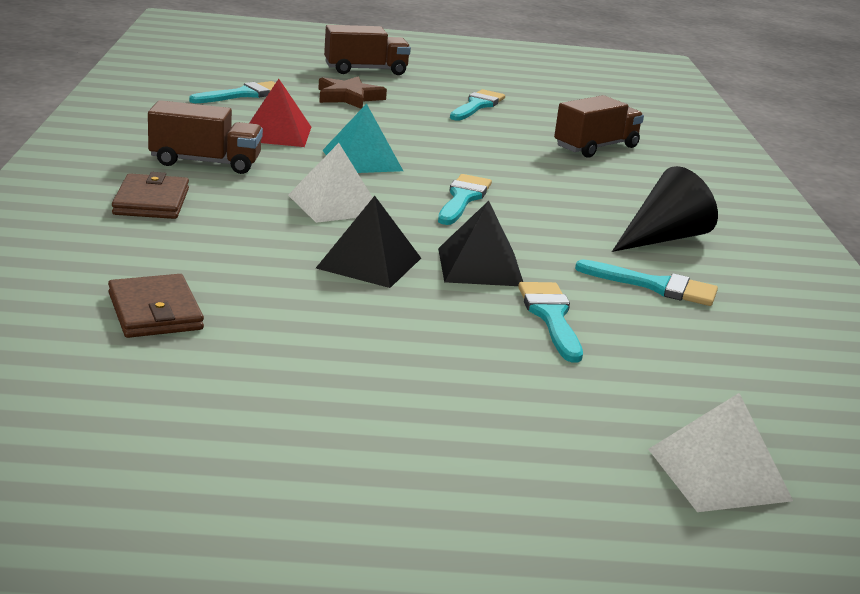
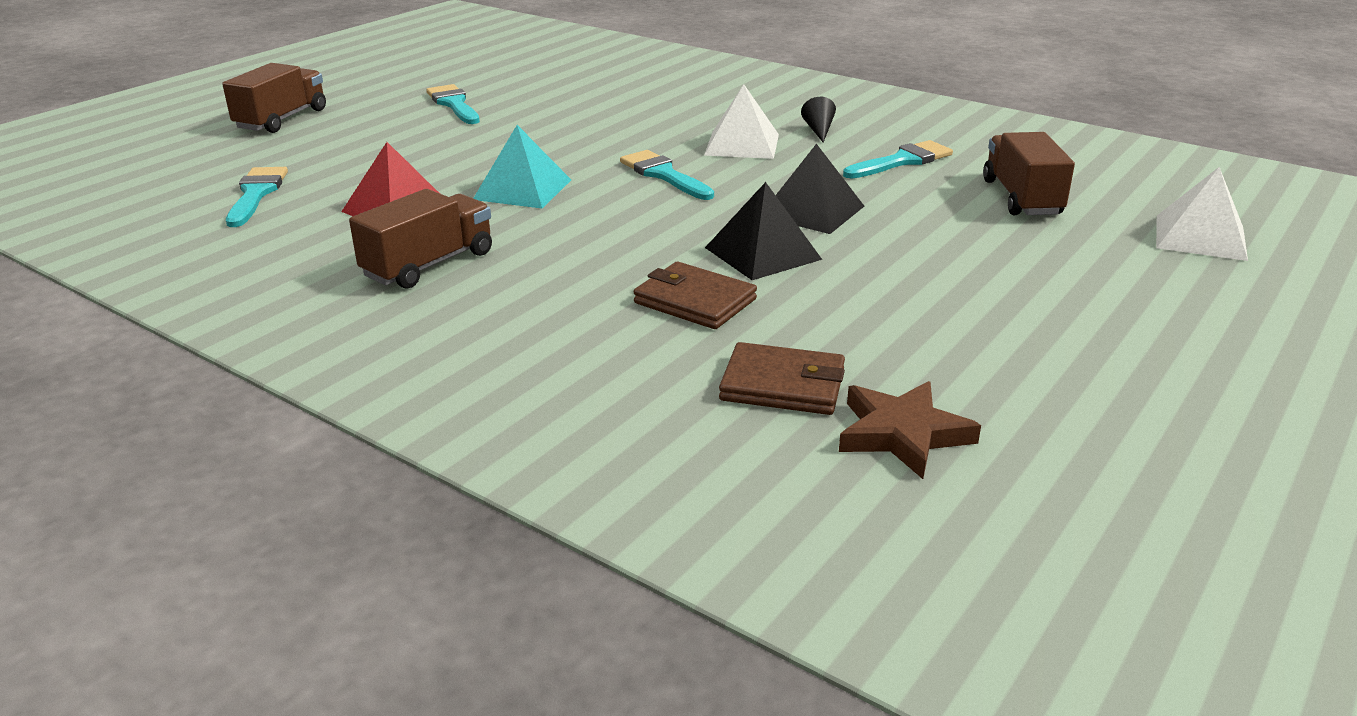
camera: 50 degrees left, 5 degrees up
brown wallet [112,172,189,219] -> brown wallet moved to [634,262,757,329]
white pyramid [288,143,373,223] -> white pyramid moved to [704,84,779,159]
brown star [318,76,387,109] -> brown star moved to [839,381,981,479]
turquoise brush [518,282,583,362] -> none
brown truck [554,95,644,158] -> brown truck moved to [983,132,1075,215]
black cone [612,166,718,252] -> black cone [801,97,836,142], size x0.50

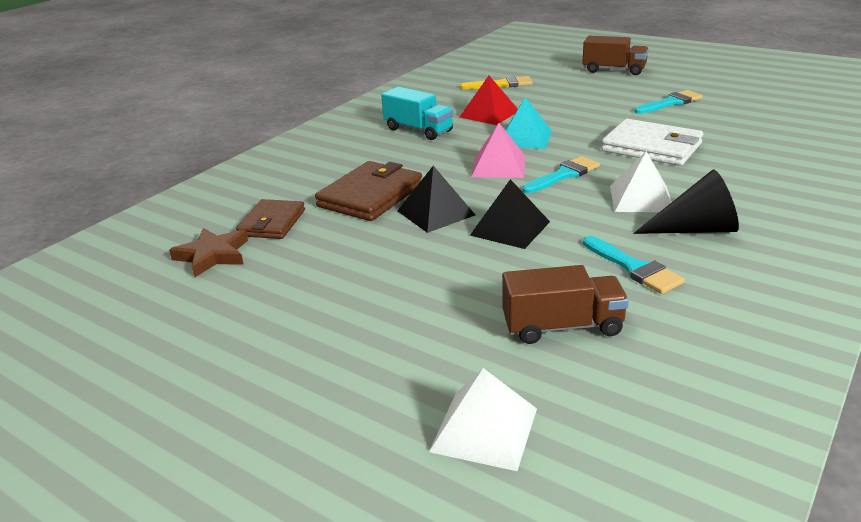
camera: 90 degrees right, 0 degrees up
turquoise brush [226,167,288,227] -> yellow brush [460,76,533,89]
brown truck [349,189,492,289] -> turquoise truck [381,87,454,140]
brown wallet [634,262,757,329] -> brown wallet [315,161,422,221], size x1.51
black cone [801,97,836,142] -> black cone [633,170,739,234], size x2.01
none -> pink pyramid [471,123,526,178]
none -> white wallet [601,119,703,166]

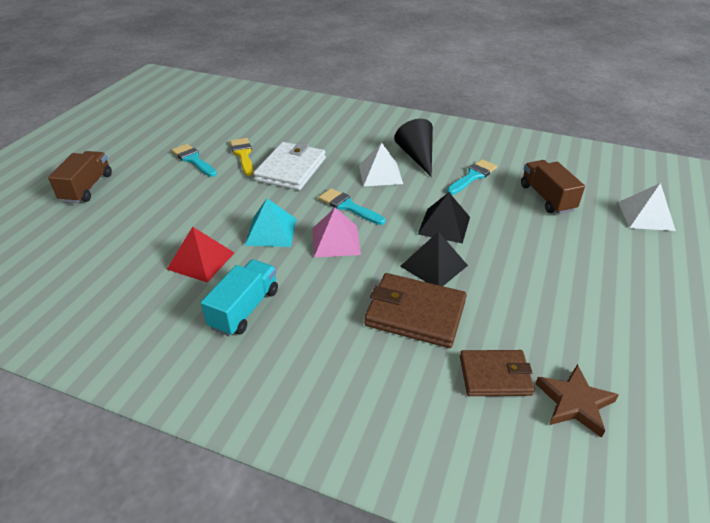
camera: 105 degrees left, 10 degrees up
yellow brush [460,76,533,89] -> yellow brush moved to [230,138,254,176]

